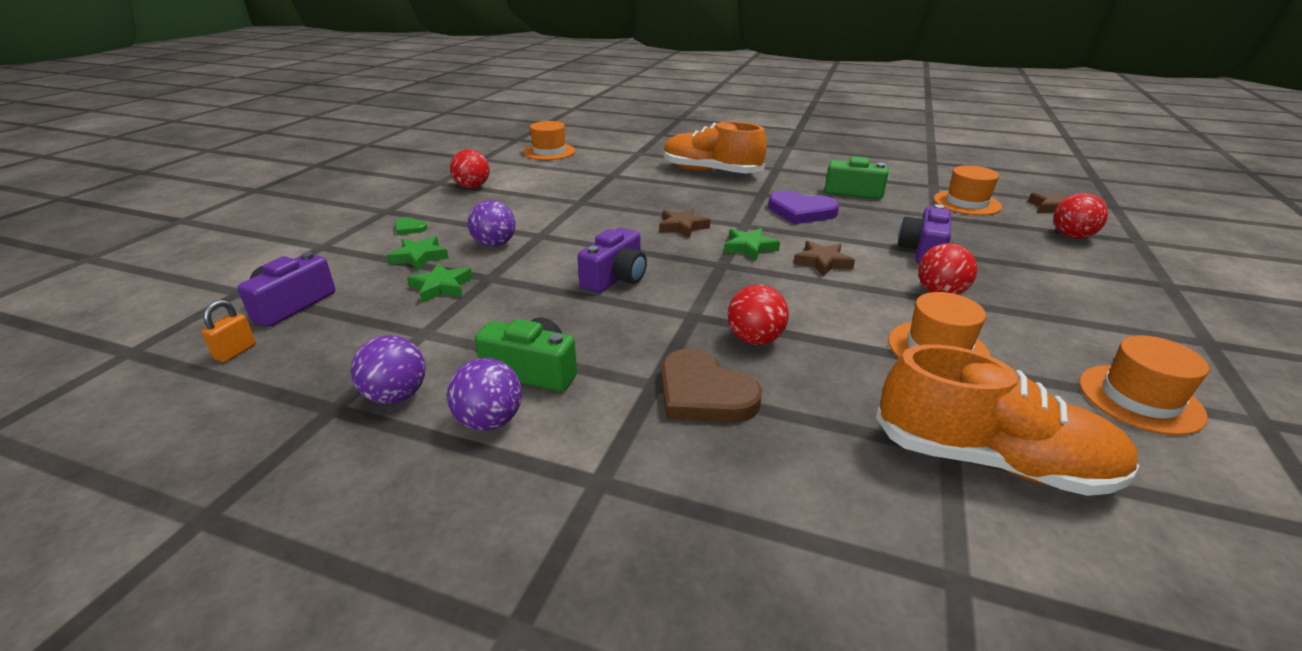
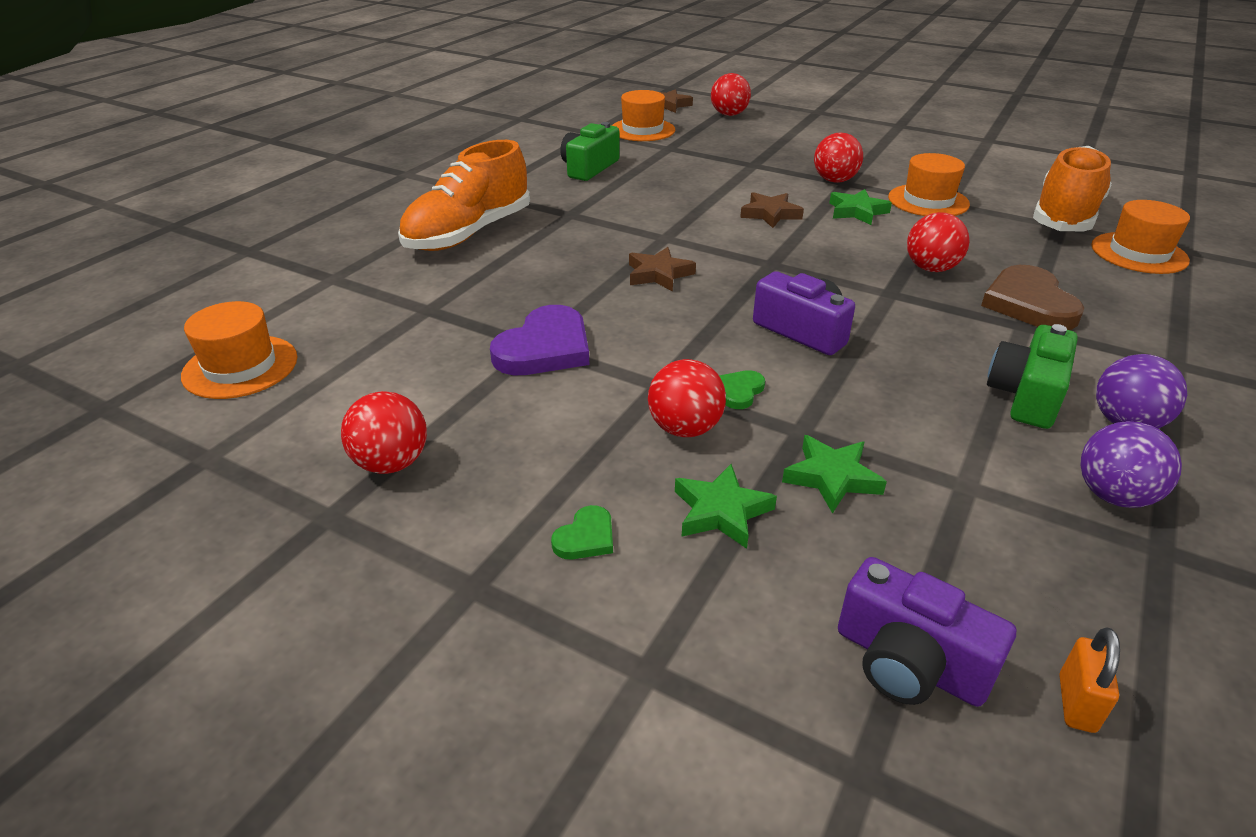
camera: 80 degrees left, 5 degrees up
orange padlock [201,300,256,362] -> orange padlock turned 75 degrees clockwise [1060,627,1120,733]
purple ball [468,200,516,247] -> red ball [648,359,726,437]
brown heart [661,348,762,423] -> brown heart turned 120 degrees clockwise [981,265,1084,330]
green star [724,228,780,261] -> green star moved to [829,189,892,225]
purple heart [768,191,839,224] -> purple heart moved to [490,305,589,375]
purple camera [898,204,951,263] -> none
orange hat [1079,335,1209,435] -> orange hat moved to [1091,200,1190,274]
none -> green heart [719,370,765,409]

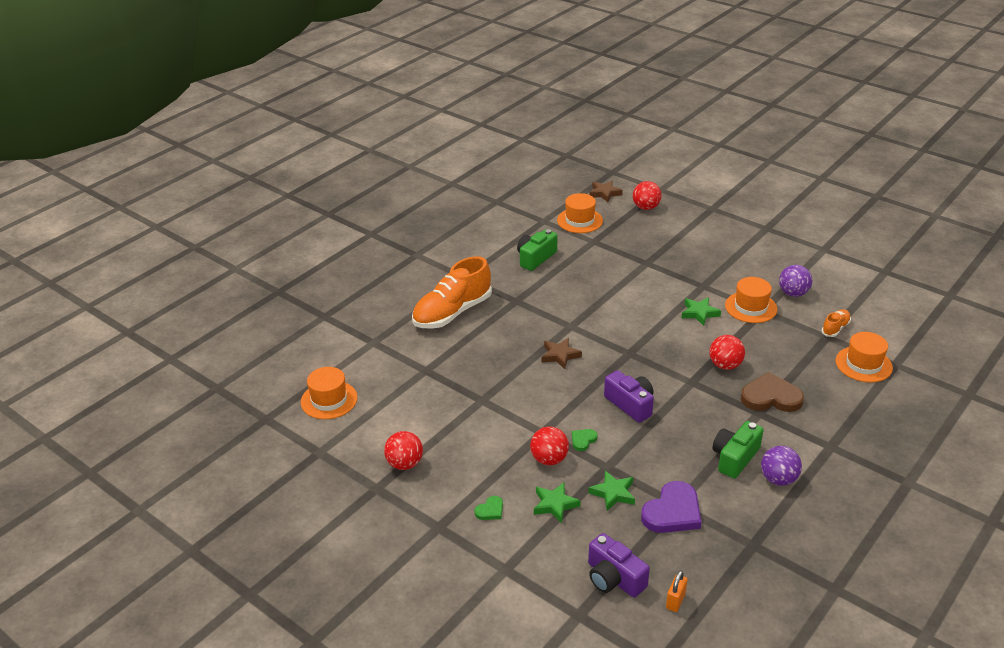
camera: 10 degrees right, 0 degrees up
purple heart [490,305,589,375] -> purple heart moved to [641,481,701,533]
brown star [740,192,804,228] -> none
red ball [814,132,863,183] -> none
brown heart [981,265,1084,330] -> brown heart turned 90 degrees clockwise [741,372,804,412]
orange shoe [1033,146,1112,231] -> orange shoe [821,309,851,337], size x0.45
purple ball [1080,421,1182,508] -> purple ball moved to [779,265,812,297]

